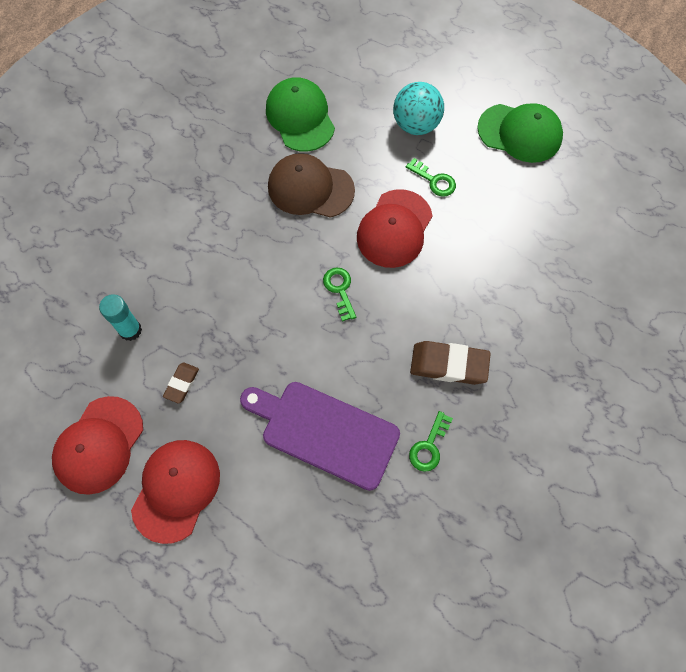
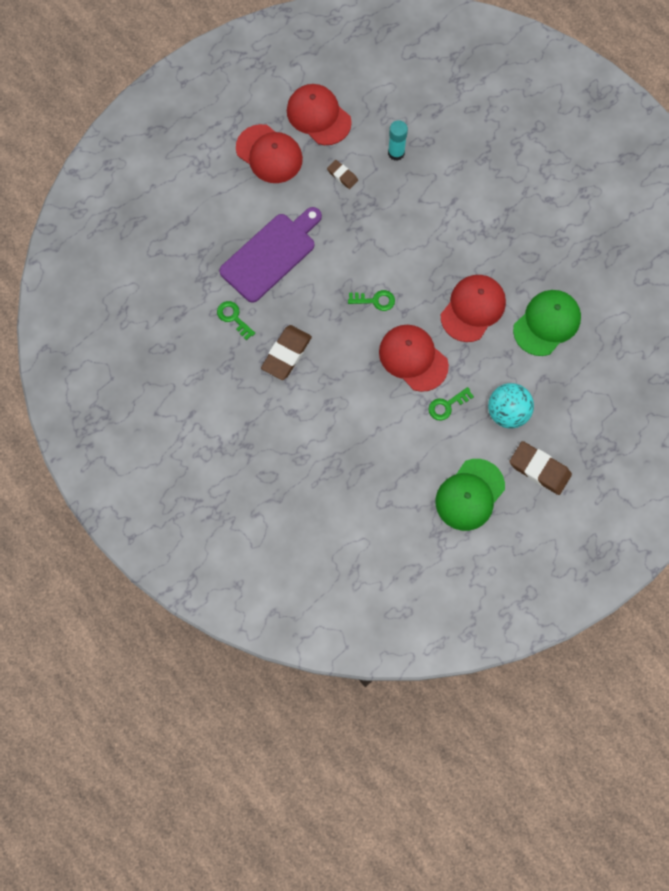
camera: 110 degrees right, 5 degrees up
green cap [266,77,335,152] -> green cap turned 45 degrees counterclockwise [513,290,581,356]
brown cap [268,153,355,218] -> red cap [441,275,506,342]
none -> brown eraser [509,441,572,495]

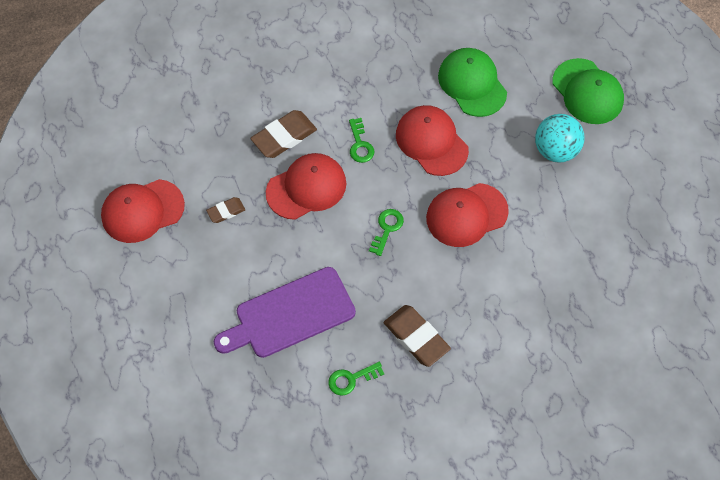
camera: 70 degrees left, 10 degrees down
purple cutting board [219,207,322,303] -> purple cutting board turned 90 degrees counterclockwise [214,267,356,358]
red cap [236,124,303,183] -> red cap moved to [266,153,346,220]
turquoise glue stick [388,120,408,161] -> none
green key [429,387,474,421] -> green key moved to [349,118,374,163]
green cap [436,459,505,531] -> green cap moved to [552,58,624,124]
brown eraser [509,441,572,495] -> brown eraser moved to [250,110,317,158]

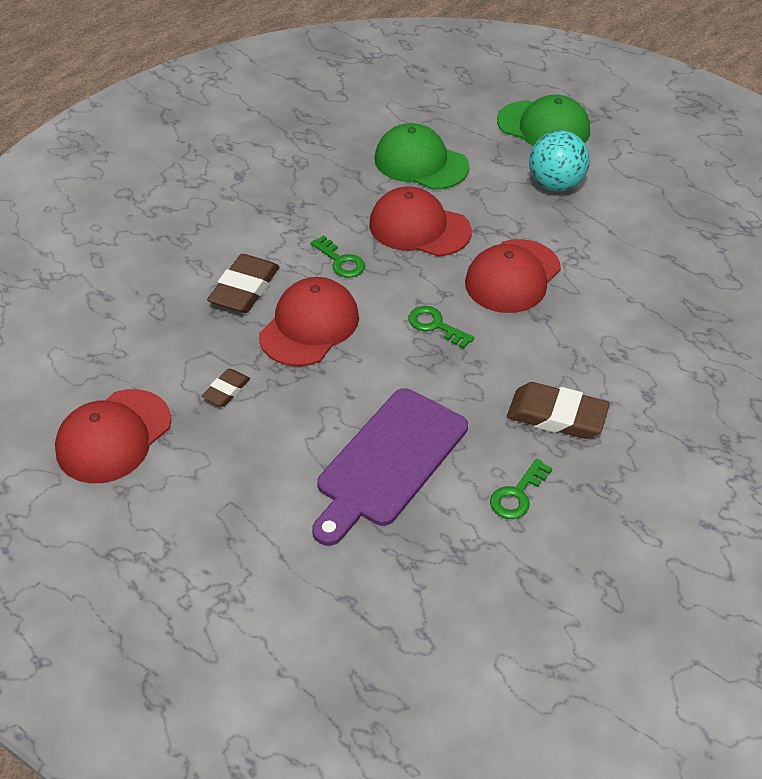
camera: 30 degrees left, 15 degrees down
green key [369,209,404,256] -> green key turned 45 degrees counterclockwise [408,306,474,349]

